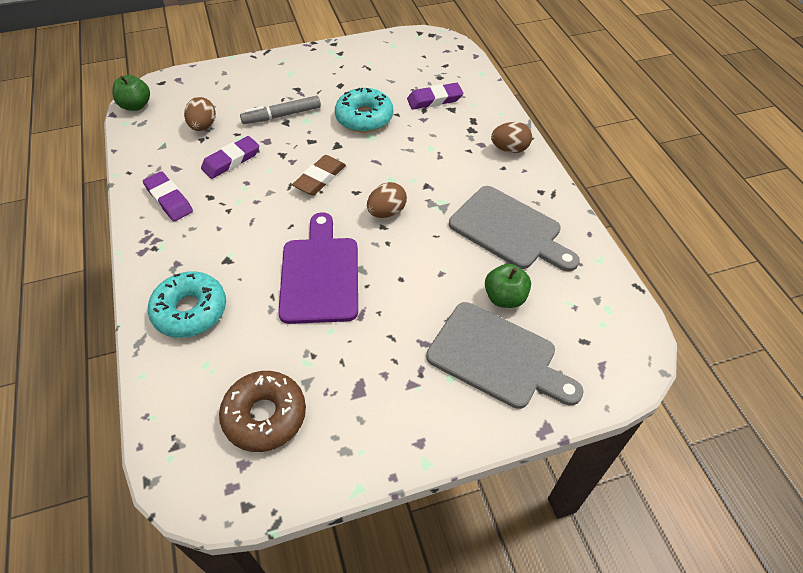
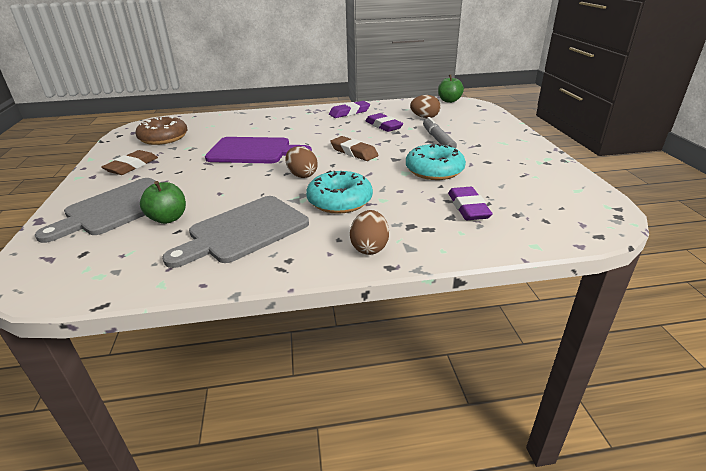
camera: 100 degrees right, 20 degrees down
turquoise donut [148,272,226,338] -> turquoise donut moved to [306,170,373,214]
none -> brown eraser [101,150,158,175]

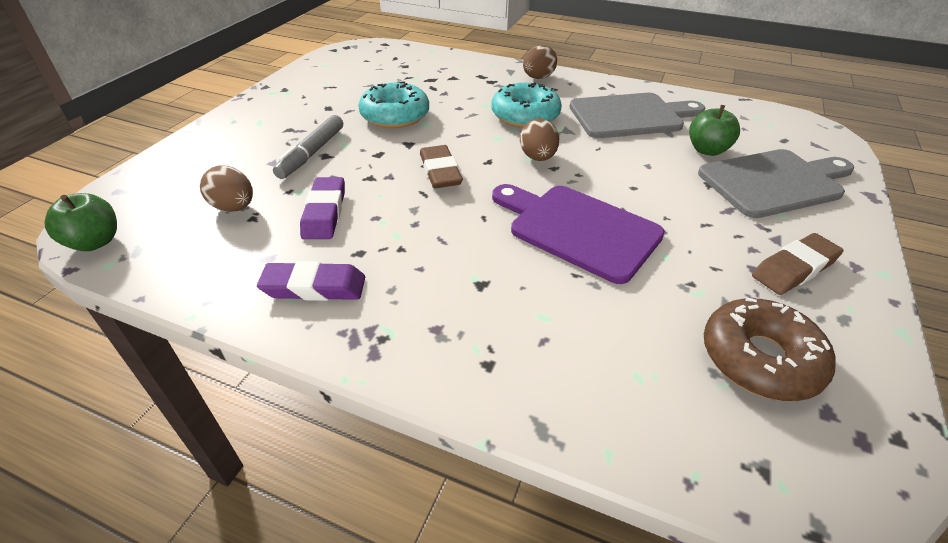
camera: 150 degrees left, 10 degrees up
purple eraser [448,187,492,220] -> none

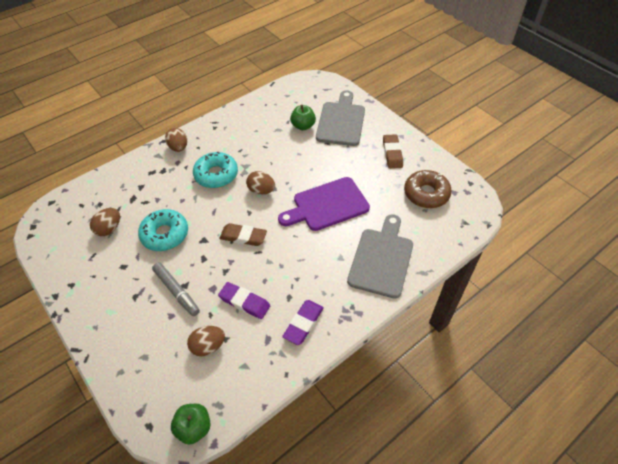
camera: 60 degrees left, 10 degrees up
grey cutting board [569,93,705,138] -> grey cutting board moved to [347,214,413,299]
none -> brown egg [90,208,120,236]

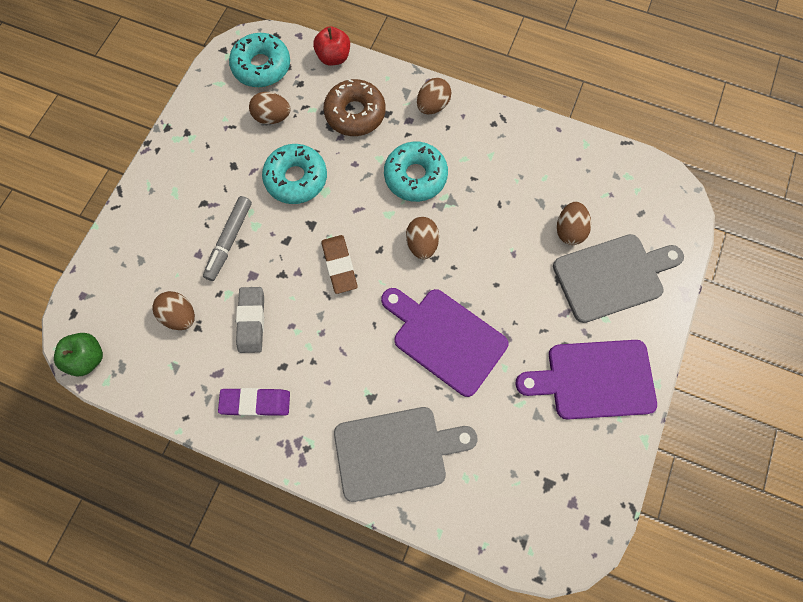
camera: 60 degrees right, 20 degrees up
purple eraser [218,282,270,319] -> grey eraser [236,287,264,353]
green apple [290,105,316,130] -> brown egg [557,202,591,245]
brown eraser [383,134,403,169] -> purple cutting board [516,340,657,420]
brown donut [404,170,452,208] -> brown donut moved to [323,79,386,136]
none -> turquoise donut [229,33,290,88]
none -> red apple [313,26,350,65]

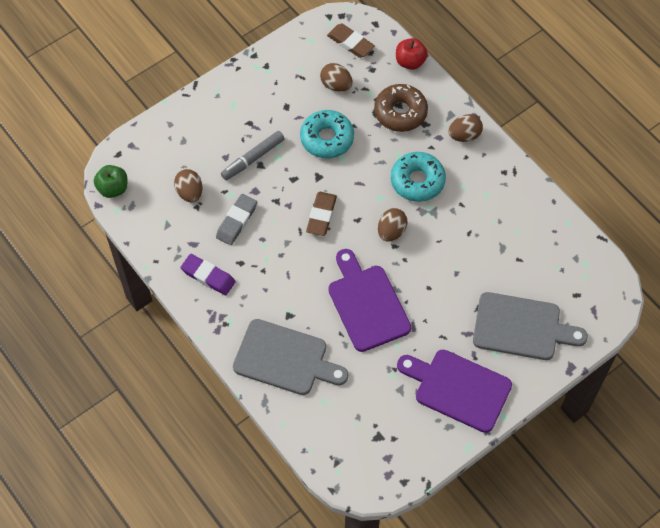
camera: 30 degrees right, 10 degrees down
turquoise donut [229,33,290,88] -> brown eraser [327,24,375,58]
brown egg [557,202,591,245] -> none

